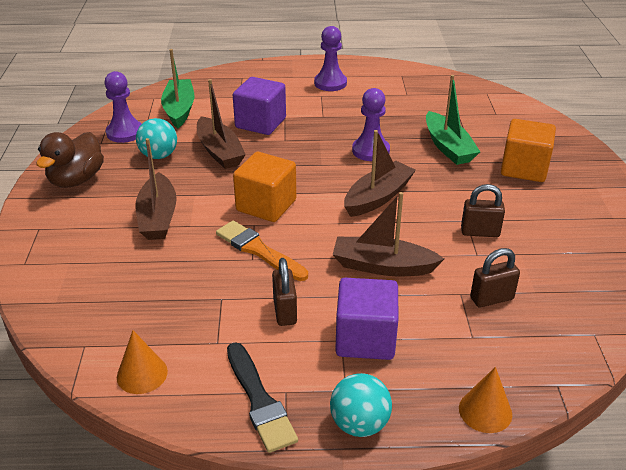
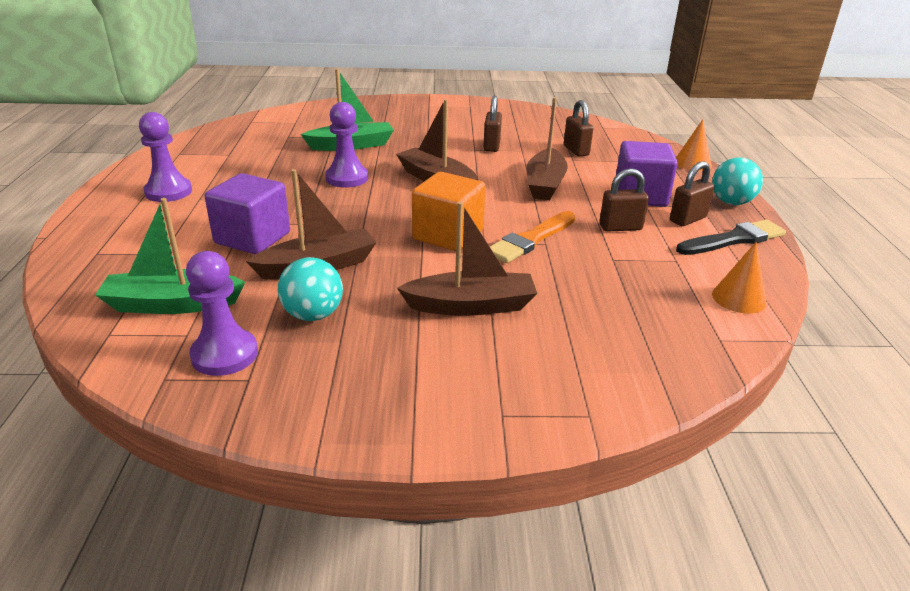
camera: 90 degrees left, 5 degrees down
brown duck [37,132,104,188] -> none
orange cube [501,119,556,182] -> none
none -> brown padlock [670,161,714,226]

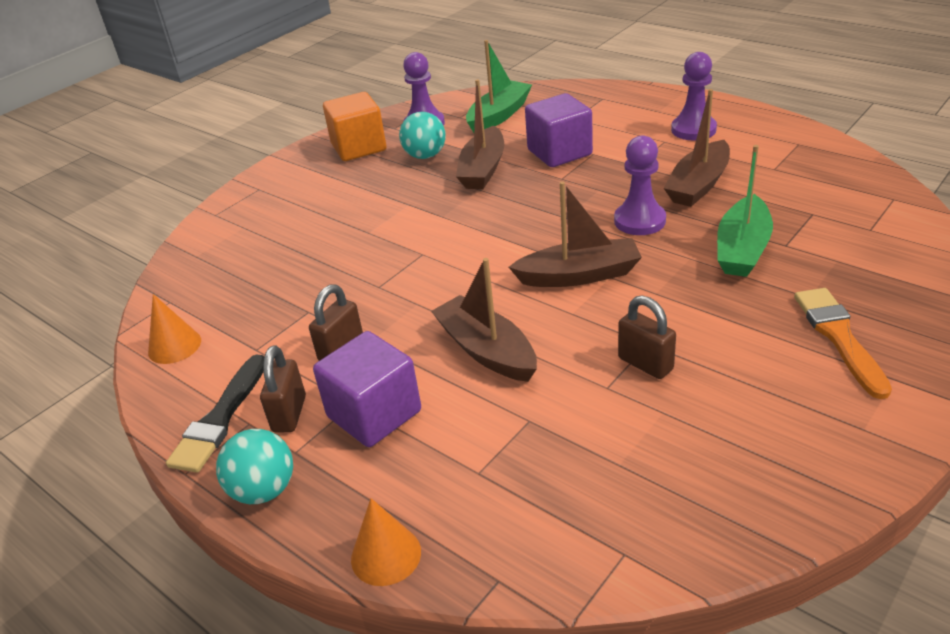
camera: 135 degrees right, 5 degrees up
brown boat [397,202,537,316] -> brown boat moved to [664,89,730,207]
orange cube [412,172,486,251] -> orange cube moved to [323,92,387,161]
orange brush [490,211,576,263] -> orange brush moved to [794,288,892,399]
brown padlock [564,100,593,156] -> none

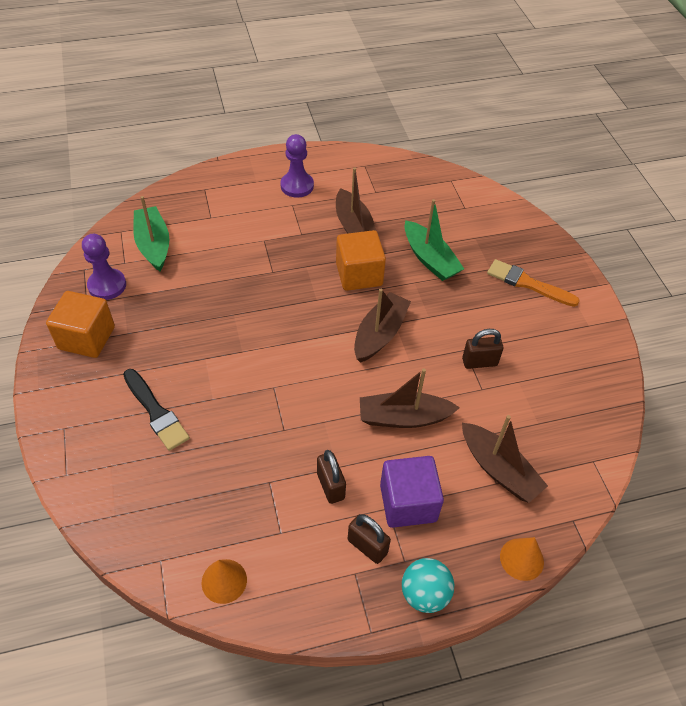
camera: 60 degrees left, 15 degrees up
black brush [166,354,264,473] -> black brush moved to [123,369,190,451]
turquoise ball [399,112,446,159] -> none
brown boat [456,79,504,189] -> brown boat moved to [462,415,548,503]
purple cube [525,93,593,167] -> none
purple pawn [614,135,666,235] -> orange cube [336,230,386,291]

